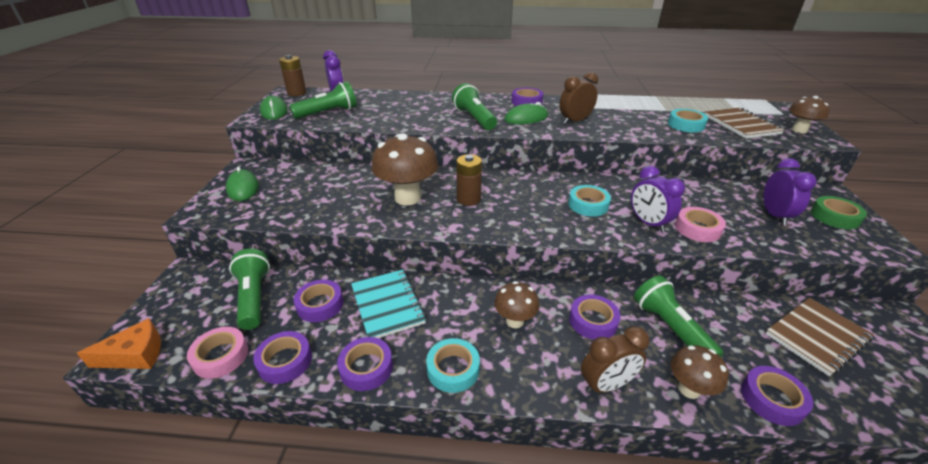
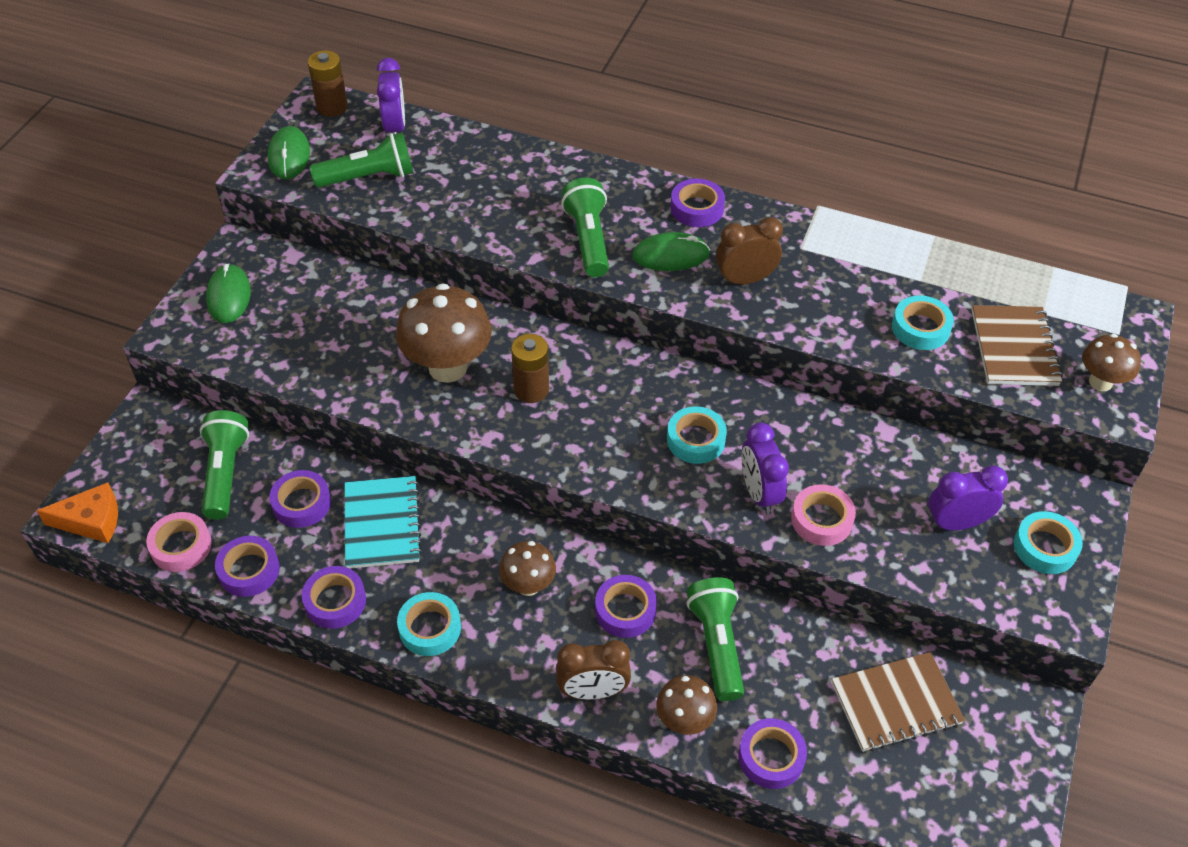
camera: 15 degrees right, 15 degrees up
purple clock [763,158,816,225] -> purple clock turned 120 degrees counterclockwise [928,466,1008,531]
green tape [811,196,867,230] -> turquoise tape [1014,511,1083,574]

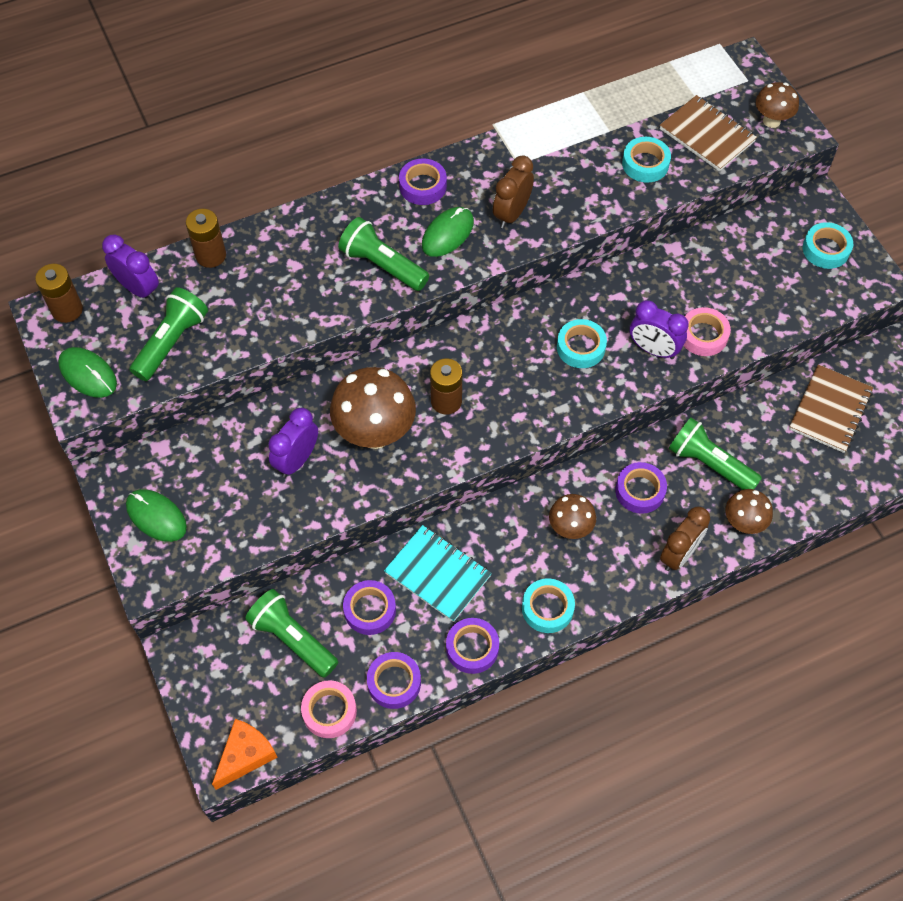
camera: 45 degrees left, 10 degrees up
purple tape [739,718,807,789] -> none
purple clock [928,466,1008,531] -> purple clock moved to [268,408,318,477]
none -> brown battery [186,209,226,268]

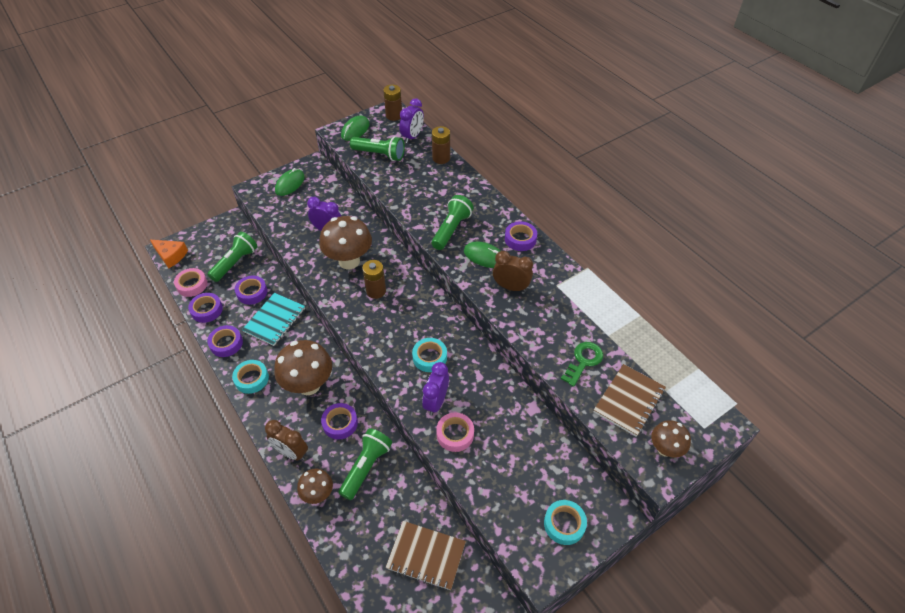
camera: 80 degrees right, 10 degrees down
brown mushroom [549,494,596,539] -> brown mushroom [274,340,332,395], size x1.79
turquoise tape [622,137,671,183] -> green key [561,342,603,387]

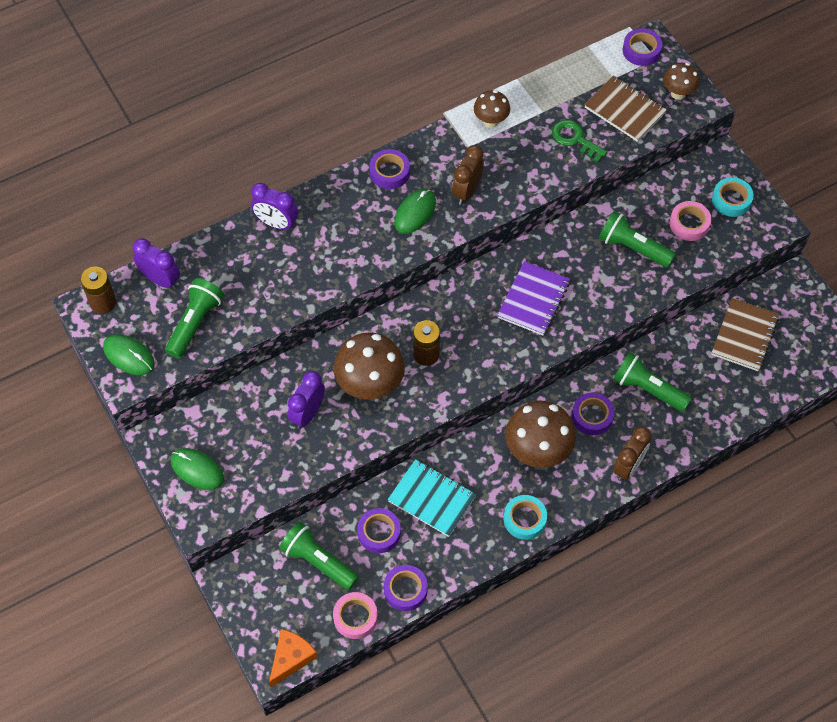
camera: 85 degrees left, 10 degrees up
purple tape [207,325,243,357] -> purple tape moved to [623,28,662,66]
brown mushroom [297,468,333,504] -> brown mushroom moved to [474,90,510,128]
turquoise tape [412,338,447,372] -> purple notebook [497,261,570,335]
purple clock [422,362,449,416] -> purple clock moved to [251,183,298,230]
green flashlight [431,195,474,250] -> green flashlight moved to [599,211,676,268]
brown battery [432,126,450,164] -> none
pink tape [436,412,474,452] -> pink tape moved to [670,201,711,241]

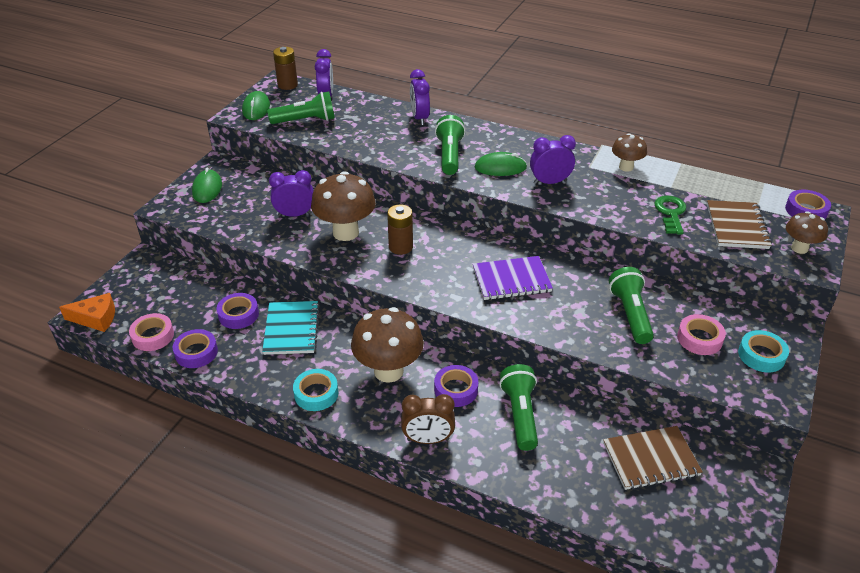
camera: 55 degrees right, 20 degrees down
green flashlight [279,522,359,590] -> green flashlight moved to [435,115,466,175]
purple tape [369,149,410,189] -> none
brown clock [452,145,484,205] -> purple clock [530,135,576,185]

